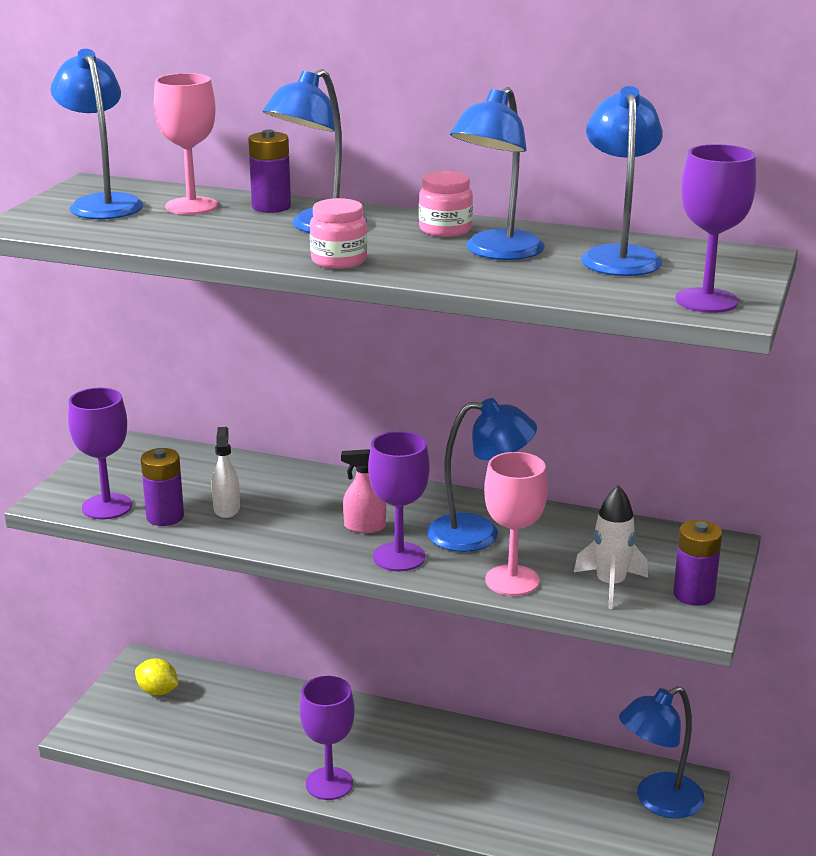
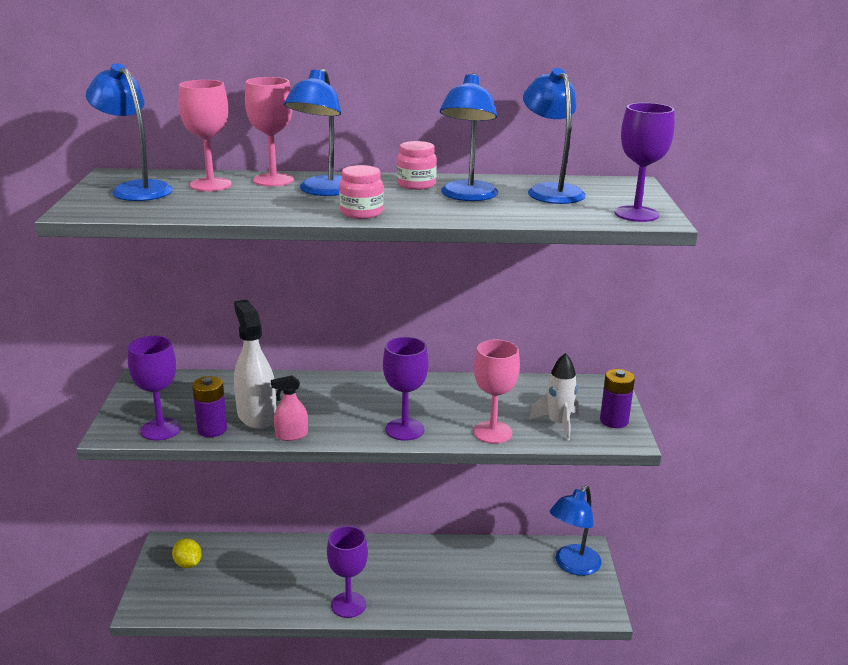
camera: 20 degrees left, 0 degrees up
yellow lemon [135,658,179,695] -> yellow lemon turned 45 degrees clockwise [172,538,202,568]
white spray bottle [212,427,240,518] -> white spray bottle [234,300,276,429], size x1.83
purple battery [248,130,291,213] -> pink goblet [245,77,294,187]
pink spray bottle [341,449,386,533] -> pink spray bottle moved to [271,375,308,441]
blue lamp [427,398,537,552] -> none

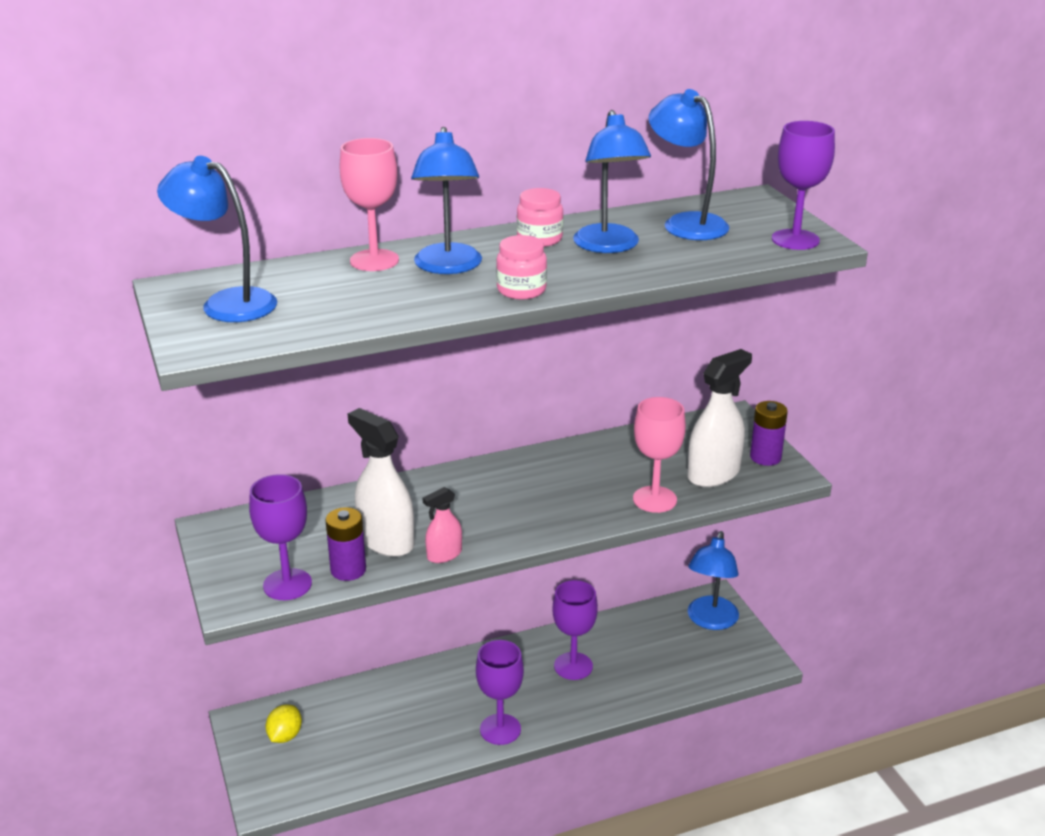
camera: 20 degrees left, 5 degrees up
yellow lemon [172,538,202,568] -> yellow lemon turned 75 degrees clockwise [265,704,302,743]
pink goblet [179,80,232,191] -> none
purple goblet [383,337,428,441] -> purple goblet moved to [552,580,598,680]
white rocket [529,353,579,441] -> white spray bottle [687,349,752,487]

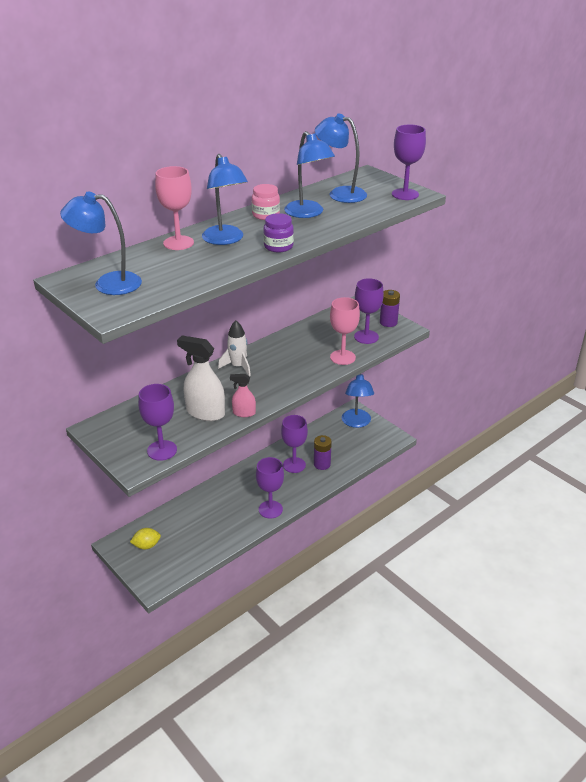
camera: 20 degrees left, 5 degrees up
yellow lemon [265,704,302,743] -> yellow lemon turned 75 degrees clockwise [130,528,161,549]
purple battery [325,507,366,581] -> purple battery moved to [314,435,332,470]
pink spray bottle [423,487,462,563] -> pink spray bottle turned 60 degrees clockwise [230,374,256,417]
pink jar [496,235,547,300] -> purple jar [263,213,294,252]
white spray bottle [687,349,752,487] -> purple goblet [354,278,384,344]
none -> white rocket [218,321,251,376]

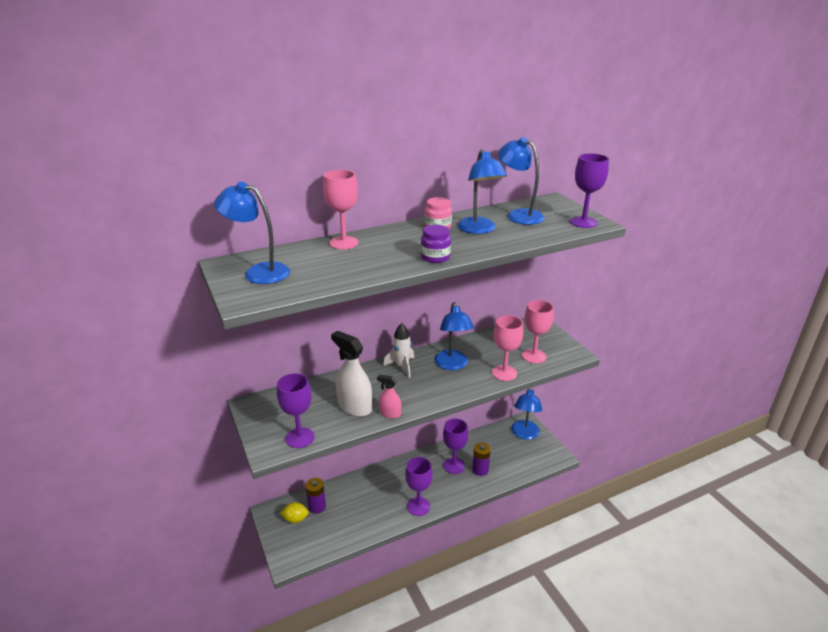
camera: 15 degrees right, 5 degrees down
blue lamp [202,154,248,245] -> blue lamp moved to [434,302,474,370]
purple goblet [354,278,384,344] -> pink goblet [522,300,554,364]
purple battery [380,290,400,327] -> purple battery moved to [305,478,326,513]

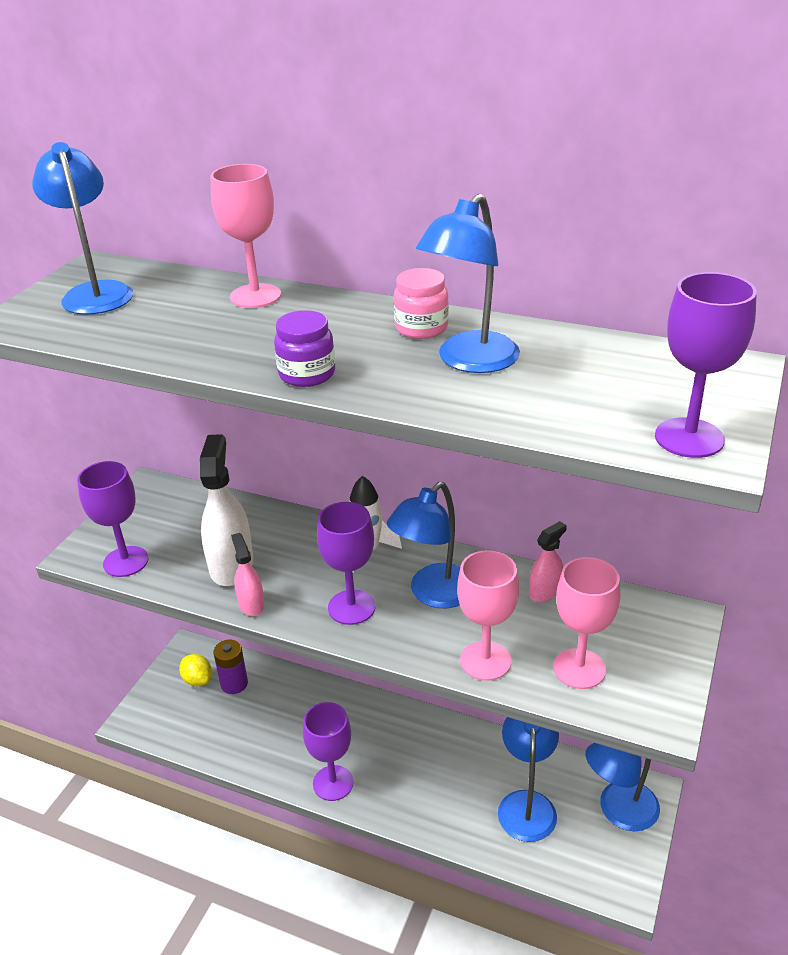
camera: 50 degrees right, 5 degrees up
purple goblet [443,419,468,474] -> purple goblet moved to [317,502,376,625]
purple battery [472,442,491,476] -> none
blue lamp [498,137,545,225] -> blue lamp moved to [498,717,559,842]
none -> pink spray bottle [529,521,567,602]

